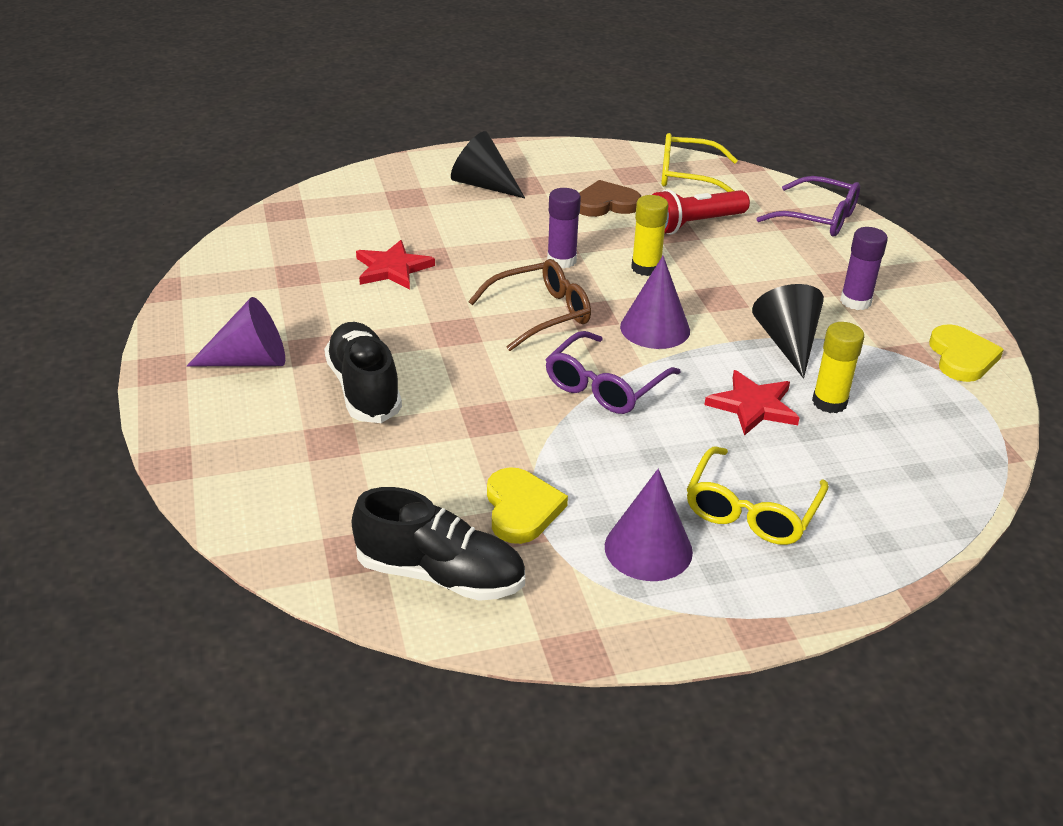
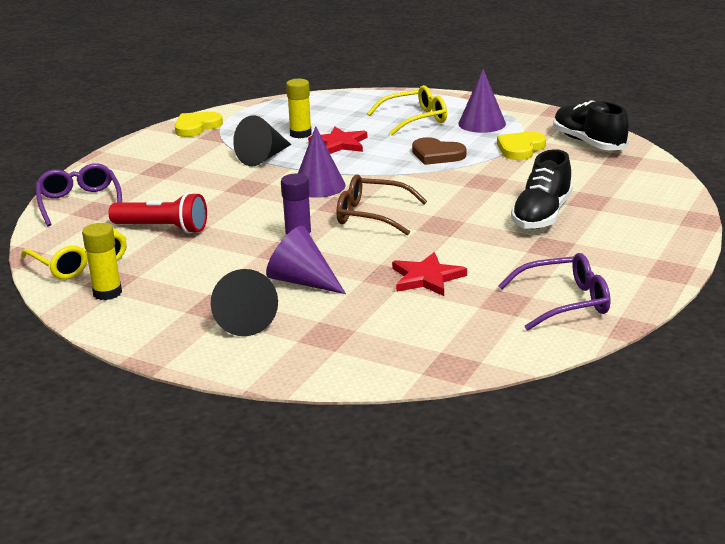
camera: 135 degrees left, 10 degrees down
purple cone [187,297,285,366] -> purple cone moved to [266,226,346,294]
purple glasses [545,331,681,414] -> purple glasses moved to [498,253,610,331]
brown heart [579,180,641,217] -> brown heart moved to [412,137,466,165]
yellow glue stick [631,195,669,276] -> yellow glue stick moved to [82,223,122,300]
purple glue stick [840,227,888,310] -> none

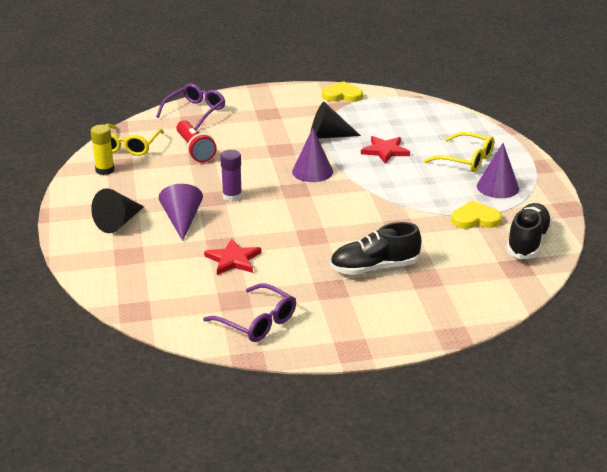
camera: 50 degrees right, 5 degrees up
yellow glue stick [286,79,312,138] -> none
brown glasses [337,174,427,236] -> none
brown heart [412,137,466,165] -> none

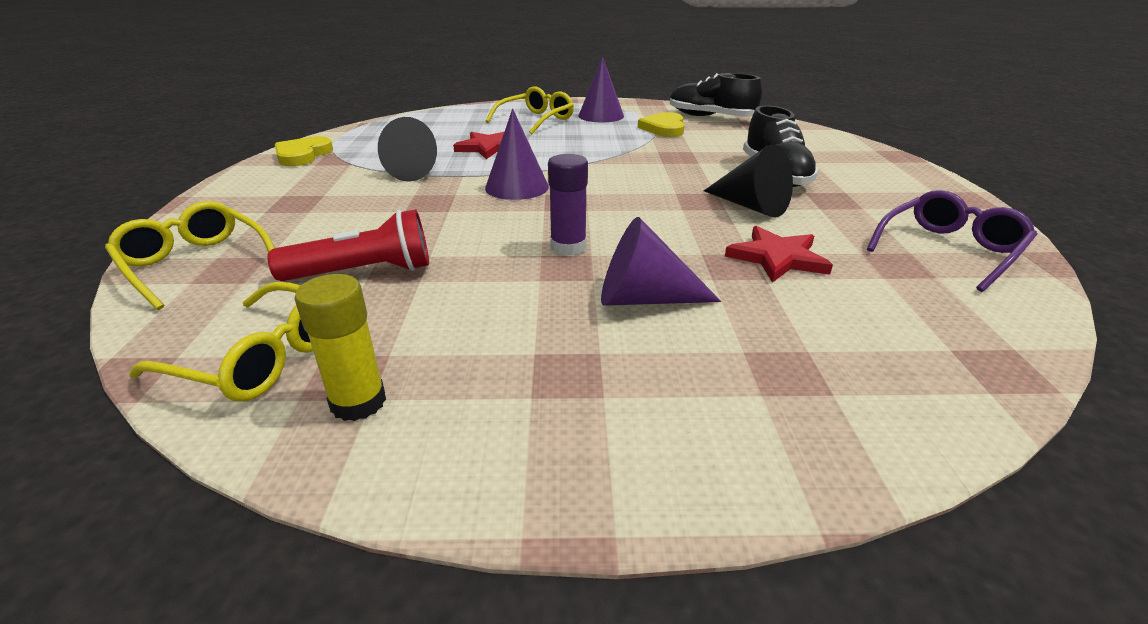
camera: 80 degrees left, 0 degrees up
black cone [91,188,144,233] -> black cone moved to [704,145,793,218]
purple glasses [156,83,225,130] -> yellow glasses [105,201,275,310]

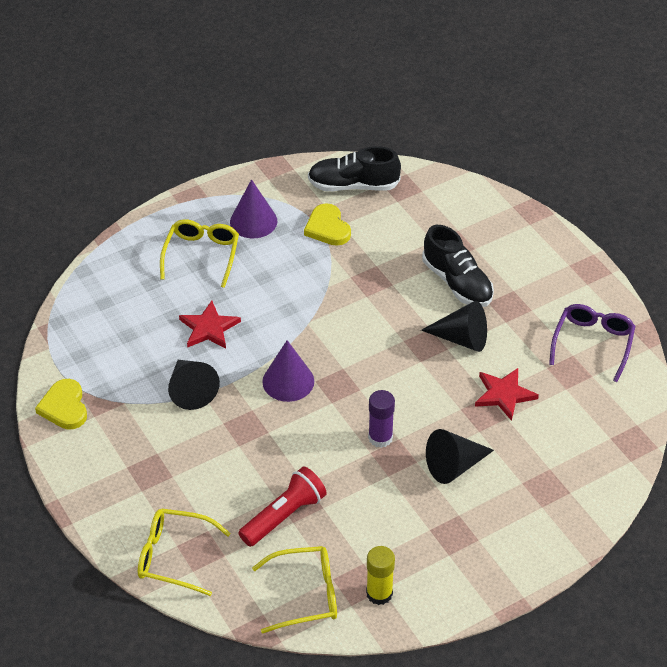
camera: 30 degrees left, 15 degrees up
purple cone [601,217,721,306] -> black cone [426,429,494,484]

